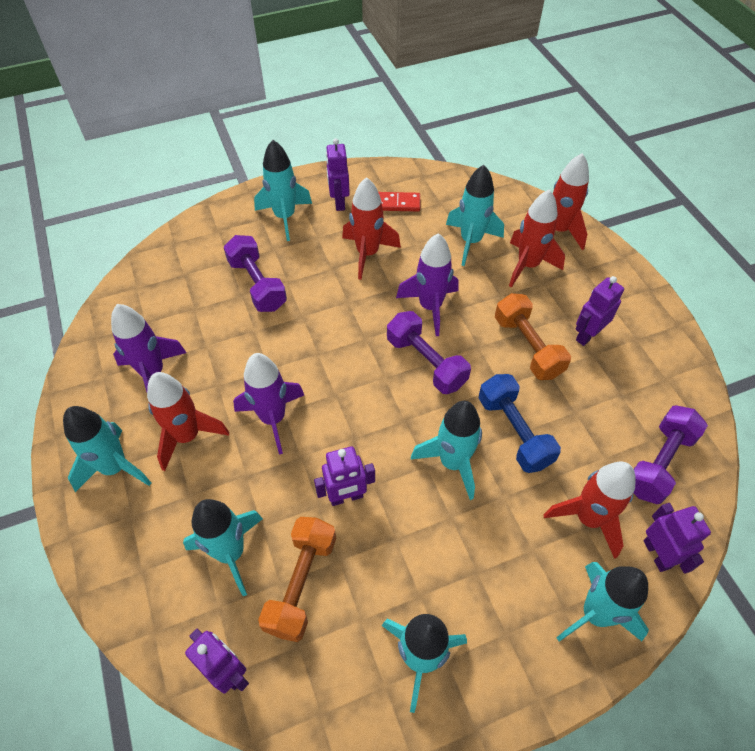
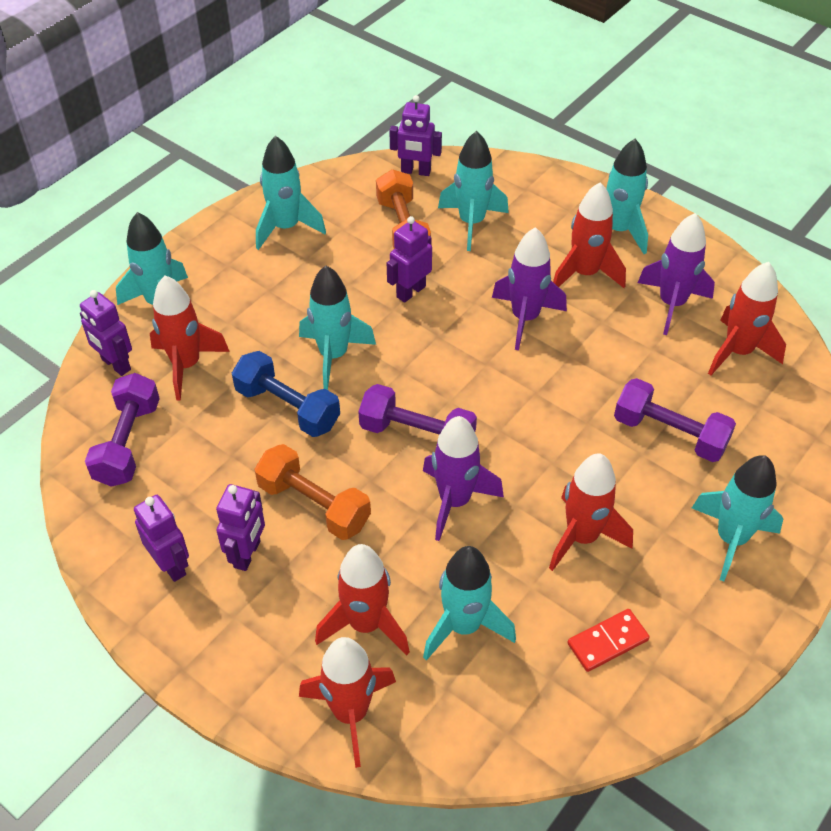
camera: 150 degrees right, 5 degrees down
purple robot [326,138,350,211] -> purple robot moved to [134,495,189,582]
none -> red rocket [708,262,786,375]

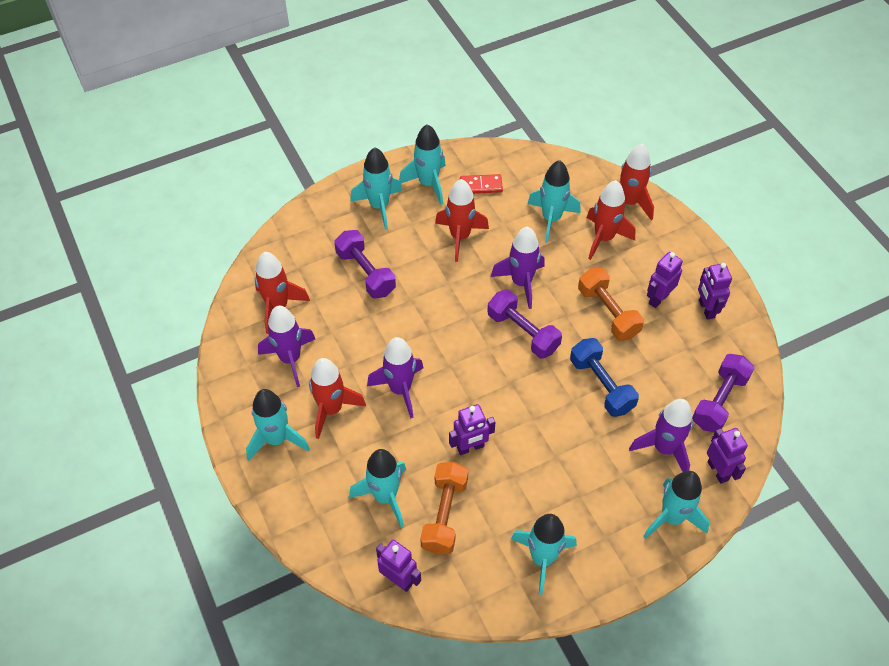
camera: 155 degrees left, 5 degrees up
red rocket [150,276,230,401] -> purple rocket [629,399,693,472]
turquoise rocket [299,266,376,390] -> turquoise rocket moved to [399,124,446,205]

